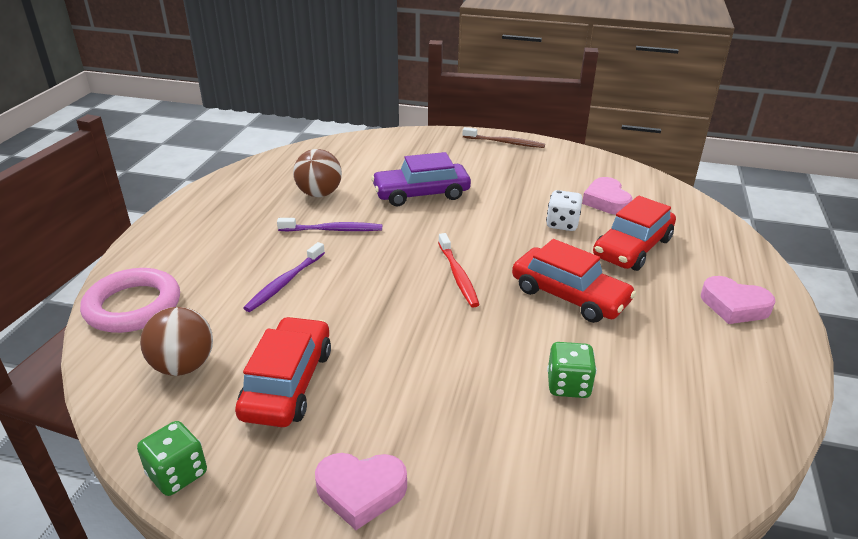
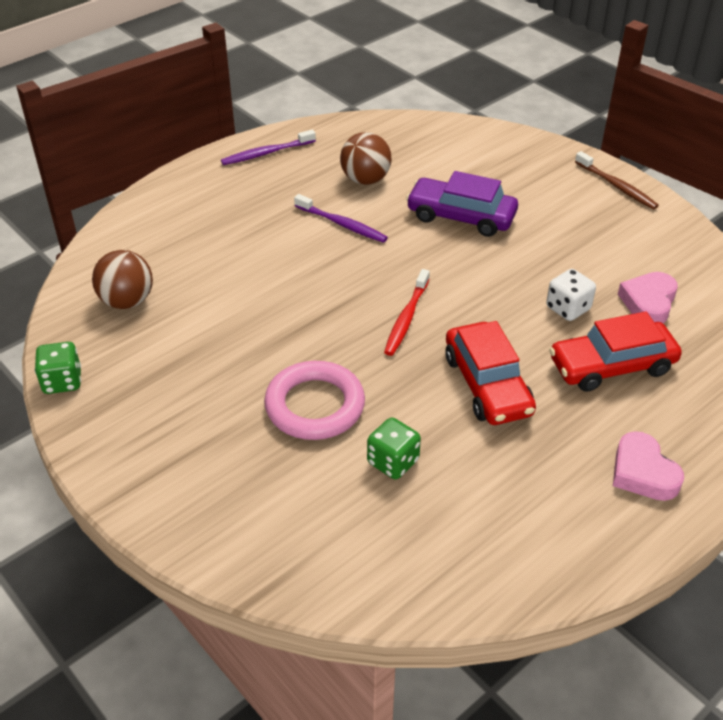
camera: 35 degrees right, 10 degrees up
pink ring [80,268,180,333] -> pink ring moved to [264,361,365,440]
red car [235,316,331,427] -> none
purple toothbrush [243,242,325,312] -> purple toothbrush moved to [221,130,316,165]
pink heart [315,453,407,530] -> none

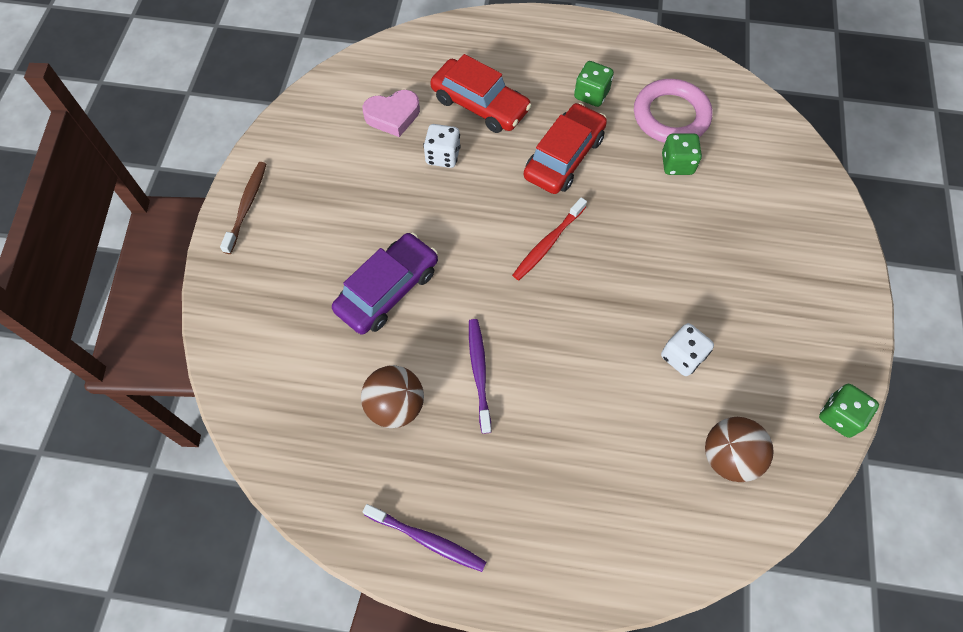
camera: 130 degrees left, 20 degrees up
pink ring [264,361,365,440] -> pink ring moved to [634,79,712,143]
red toothbrush [384,269,430,356] -> red toothbrush turned 150 degrees clockwise [512,197,587,280]
purple car [406,171,518,237] -> purple car turned 120 degrees counterclockwise [332,233,438,335]
pink heart [613,431,684,501] -> none
none -> green dice [574,61,614,107]
none -> white dice [661,323,714,376]

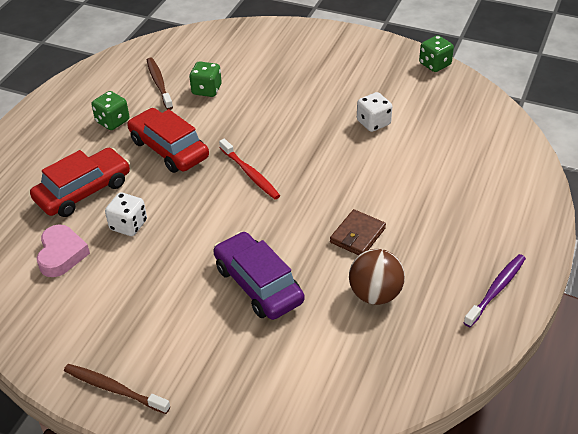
camera: 75 degrees left, 20 degrees down
purple toothbrush [469,319,491,434] -> brown wallet [330,209,386,255]
pink ring [634,79,712,143] -> brown toothbrush [147,57,173,110]
brown ball [705,417,774,482] -> none

